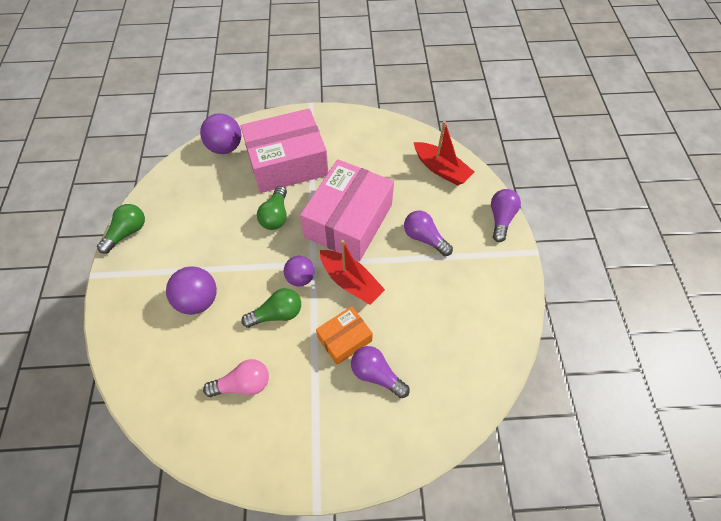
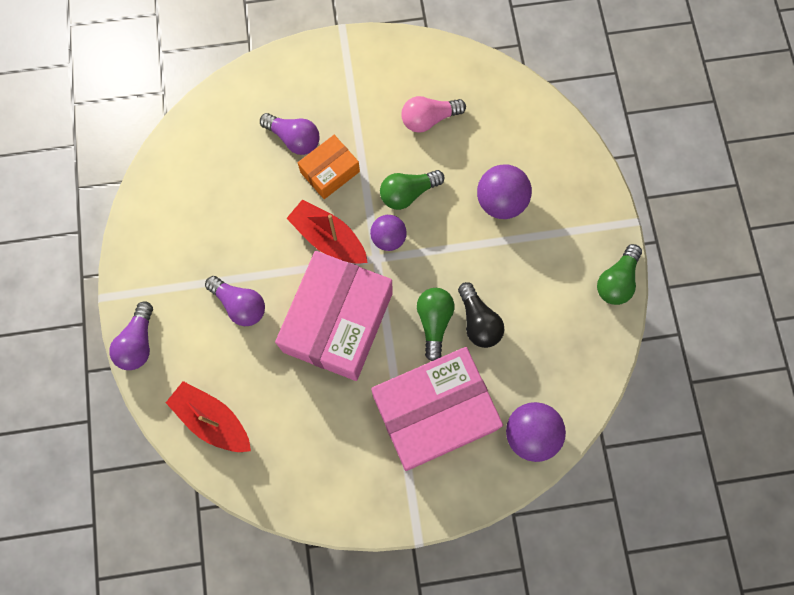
camera: 175 degrees right, 15 degrees up
none -> black light bulb [458,282,505,348]

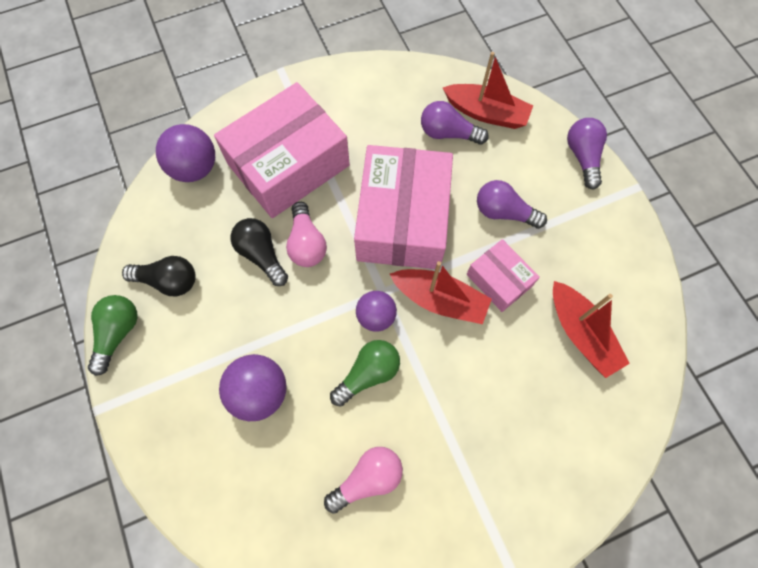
camera: 165 degrees right, 5 degrees down
purple light bulb [260,113,320,155] -> purple light bulb moved to [421,101,489,145]
orange box [298,135,360,199] -> none
green light bulb [417,288,454,361] -> pink light bulb [286,202,327,267]
none -> black light bulb [122,256,196,296]
none -> pink box [467,239,540,312]
none -> red boat [553,281,630,378]

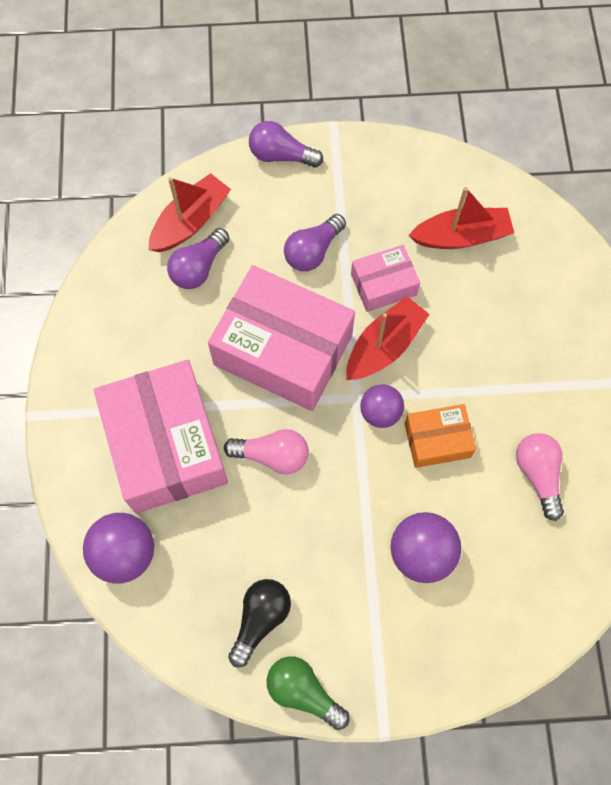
camera: 70 degrees left, 0 degrees up
black light bulb [231,218,288,286] -> none
green light bulb [330,340,400,407] -> orange box [405,404,476,468]

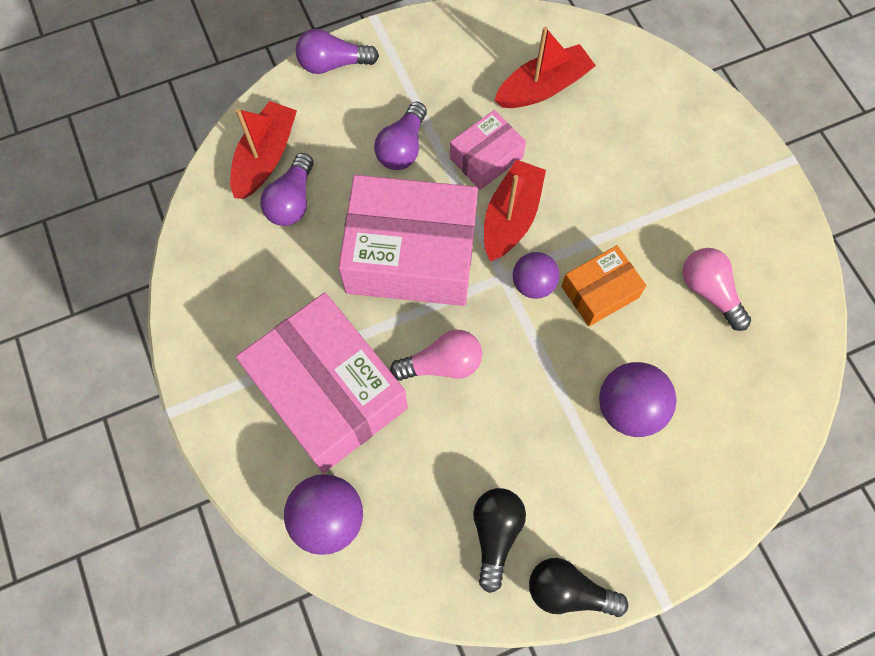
camera: 20 degrees left, 0 degrees up
green light bulb [267,656,350,730] -> black light bulb [529,558,628,617]

